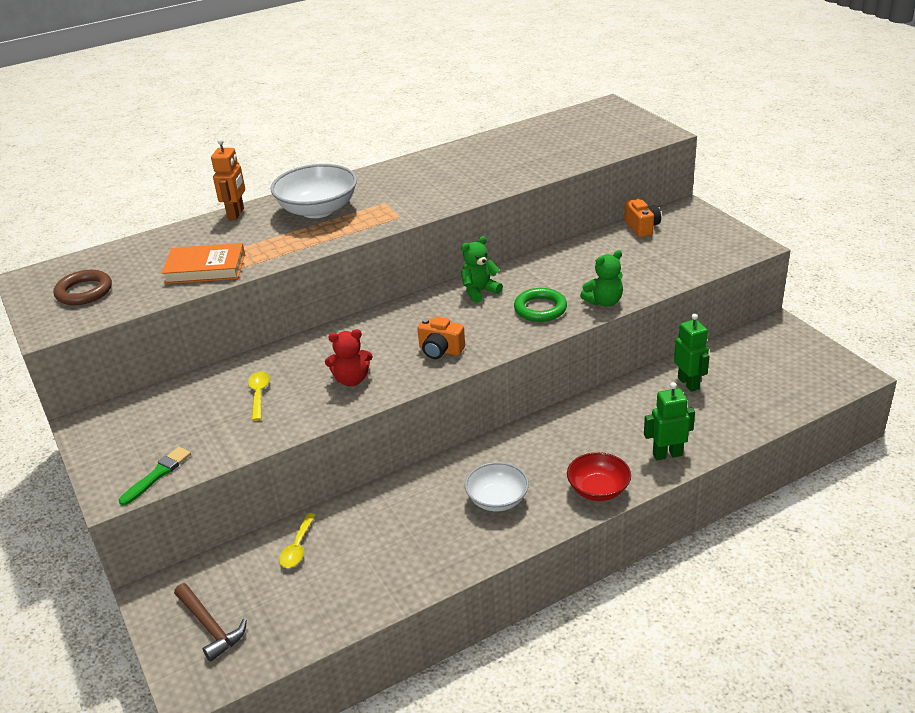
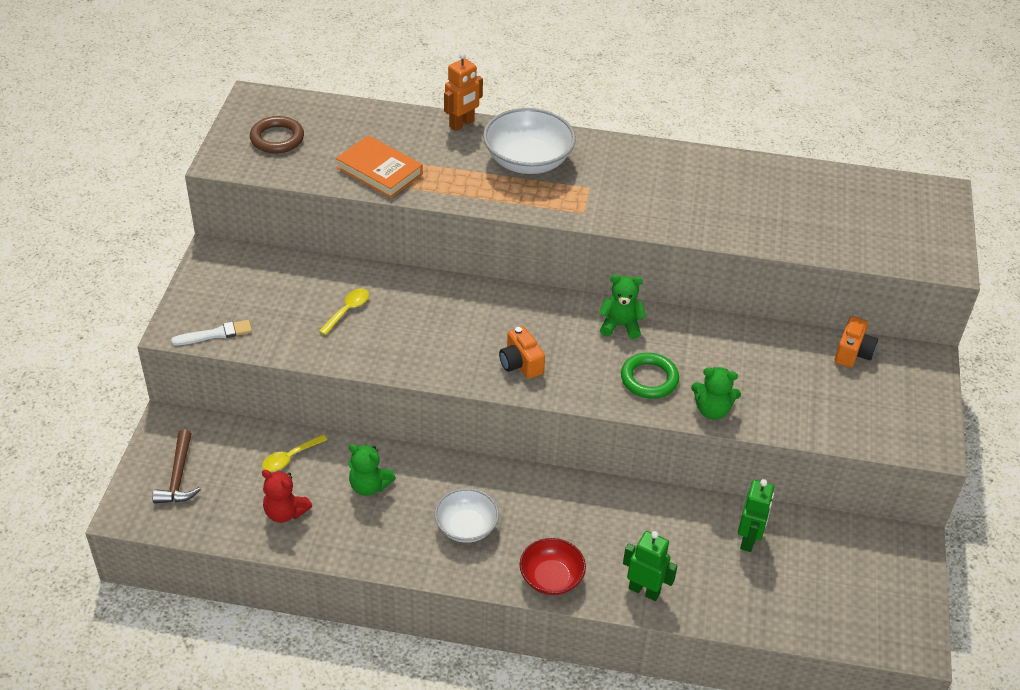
camera: 35 degrees right, 10 degrees up
green brush [119,447,191,506] -> white brush [171,320,252,345]
red teddy bear [325,329,373,386] -> red teddy bear moved to [262,470,312,523]
none -> green teddy bear [348,444,396,496]

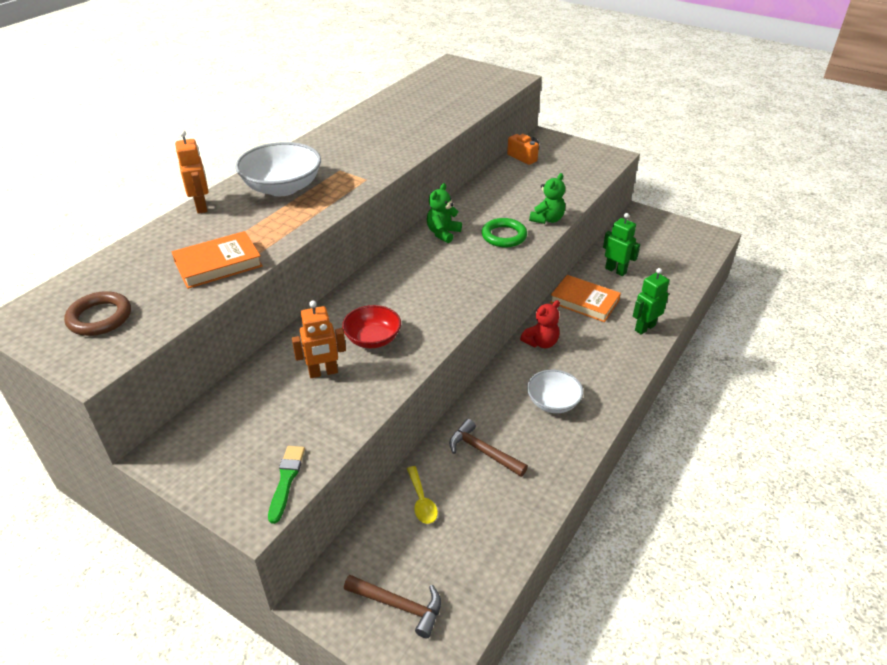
camera: 65 degrees left, 5 degrees down
white brush [171,320,252,345] -> green brush [268,446,305,524]
red teddy bear [262,470,312,523] -> red teddy bear moved to [520,300,560,348]
yellow spoon [319,289,369,335] -> orange robot [292,300,346,378]
green teddy bear [348,444,396,496] -> brown hammer [449,419,528,477]
orange camera [499,326,545,379] -> none
red bowl [520,538,586,595] -> red bowl moved to [342,305,401,348]
none -> orange book [550,275,621,322]

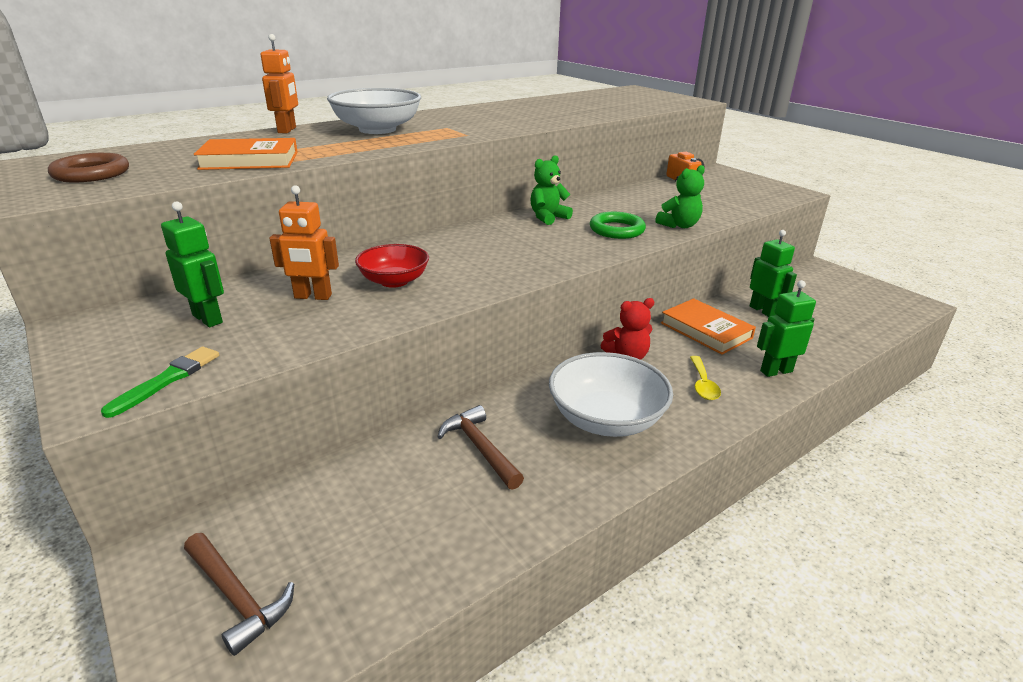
camera: 20 degrees right, 10 degrees down
yellow spoon [407,466,438,524] -> yellow spoon moved to [690,356,721,400]
white bowl [527,370,583,413] -> white bowl [549,352,673,437], size x1.57
none -> green robot [161,201,224,327]

